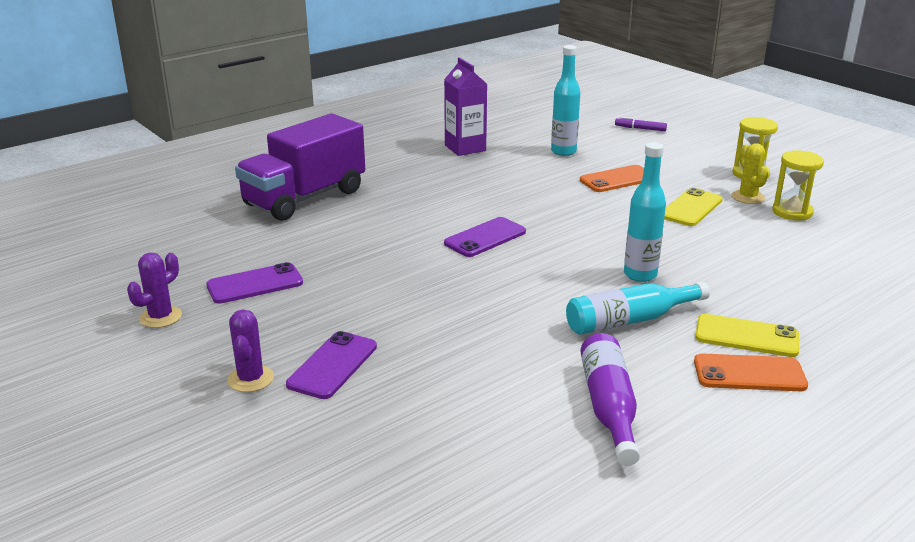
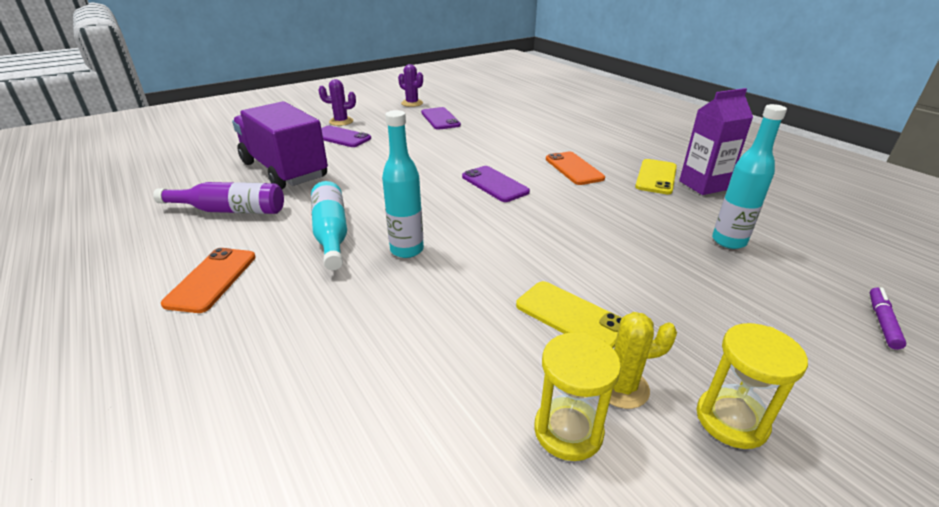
camera: 95 degrees right, 5 degrees up
purple truck [235,113,365,221] -> purple truck moved to [232,101,328,189]
orange phone [580,165,644,192] -> orange phone moved to [546,152,605,185]
yellow phone [695,314,799,357] -> yellow phone moved to [635,159,677,194]

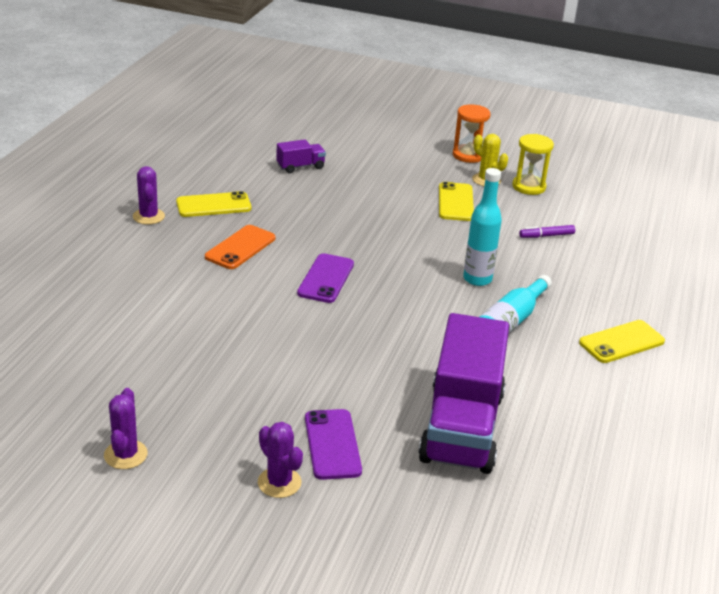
camera: 130 degrees left, 0 degrees up
purple bottle [153,182,284,214] -> none
orange phone [161,248,256,313] -> yellow phone [579,320,665,363]
purple phone [421,107,461,130] -> none
purple carton [679,88,753,195] -> none
yellow hourglass [697,323,808,449] -> orange hourglass [453,104,490,163]
turquoise bottle [712,104,787,249] -> purple truck [276,139,326,173]
purple marker [870,287,907,350] -> purple marker moved to [519,225,575,238]
none -> purple cactus [133,166,165,224]

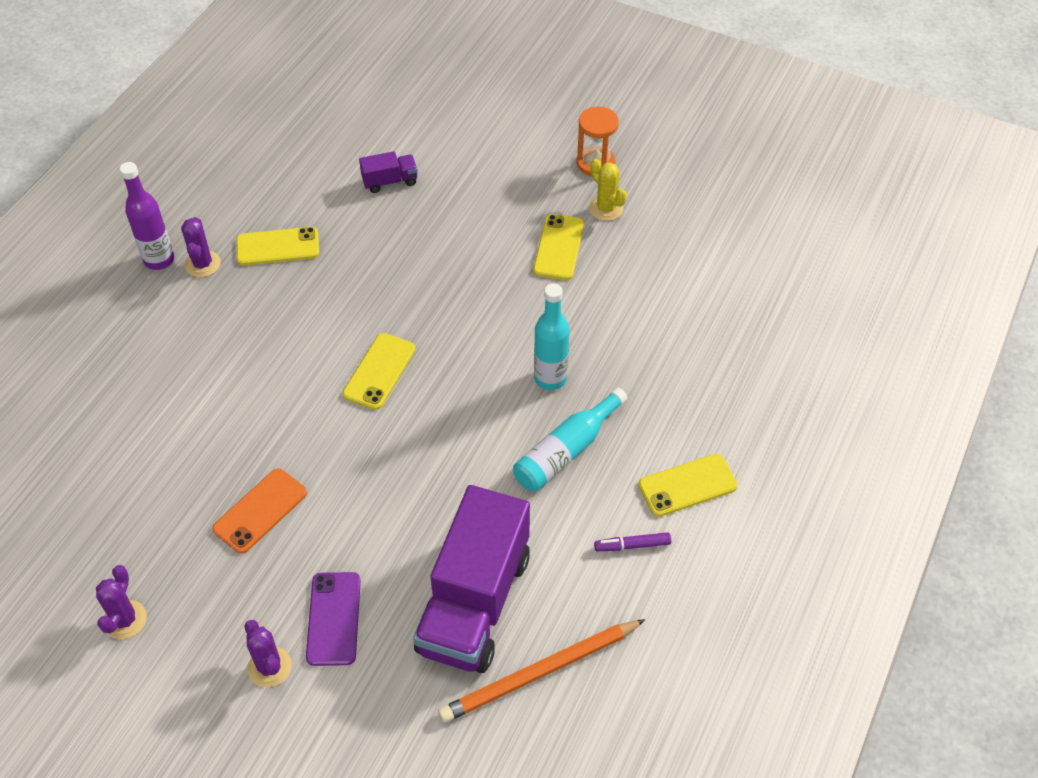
camera: 10 degrees right, 20 degrees up
orange phone [205,225,276,269] -> orange phone moved to [212,468,307,554]
purple phone [297,253,354,303] -> yellow phone [342,333,416,410]
yellow hourglass [512,134,554,195] -> none
purple marker [519,225,575,238] -> purple marker moved to [594,532,671,551]
none -> purple bottle [120,162,174,270]
none -> orange pencil [438,619,646,723]

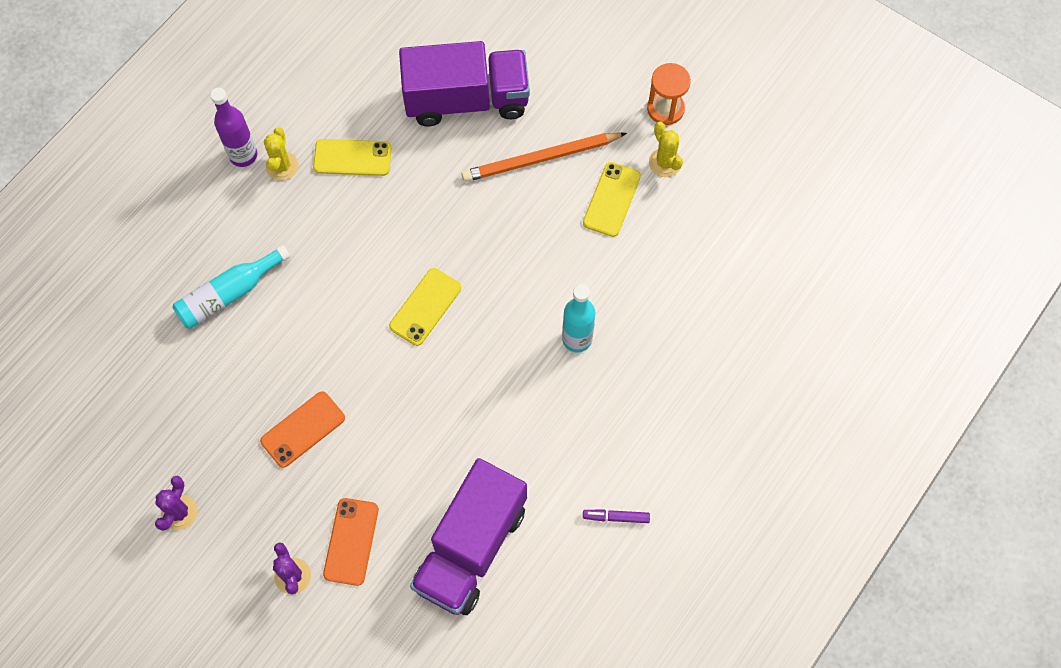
camera: 10 degrees right, 15 degrees up
purple cactus [181,217,221,277] -> yellow cactus [264,127,299,181]
purple phone [306,572,361,666] -> orange phone [323,498,379,586]
purple truck [359,151,418,193] -> purple truck [399,41,530,126], size x2.37
orange pencil [438,619,646,723] -> orange pencil moved to [462,132,627,182]
turquoise bottle [513,388,627,492] -> turquoise bottle moved to [172,245,290,329]
yellow phone [638,454,738,517] -> none

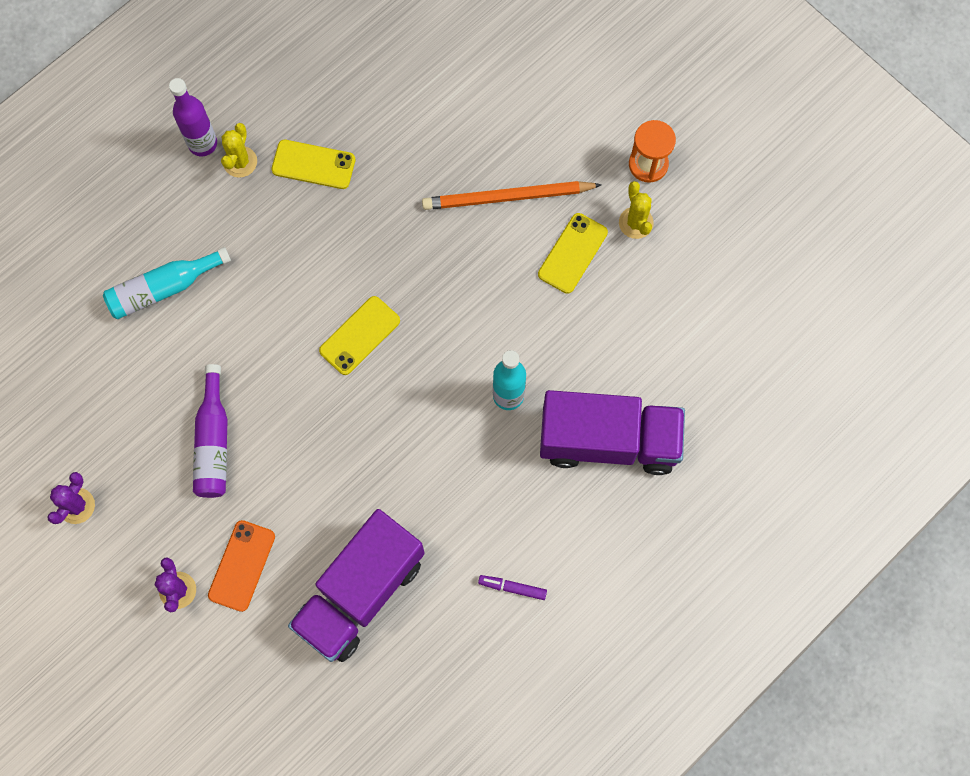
camera: 10 degrees right, 5 degrees up
orange phone [260,391,345,468] -> purple bottle [193,364,228,498]
purple truck [399,41,530,126] -> purple truck moved to [540,390,685,475]

